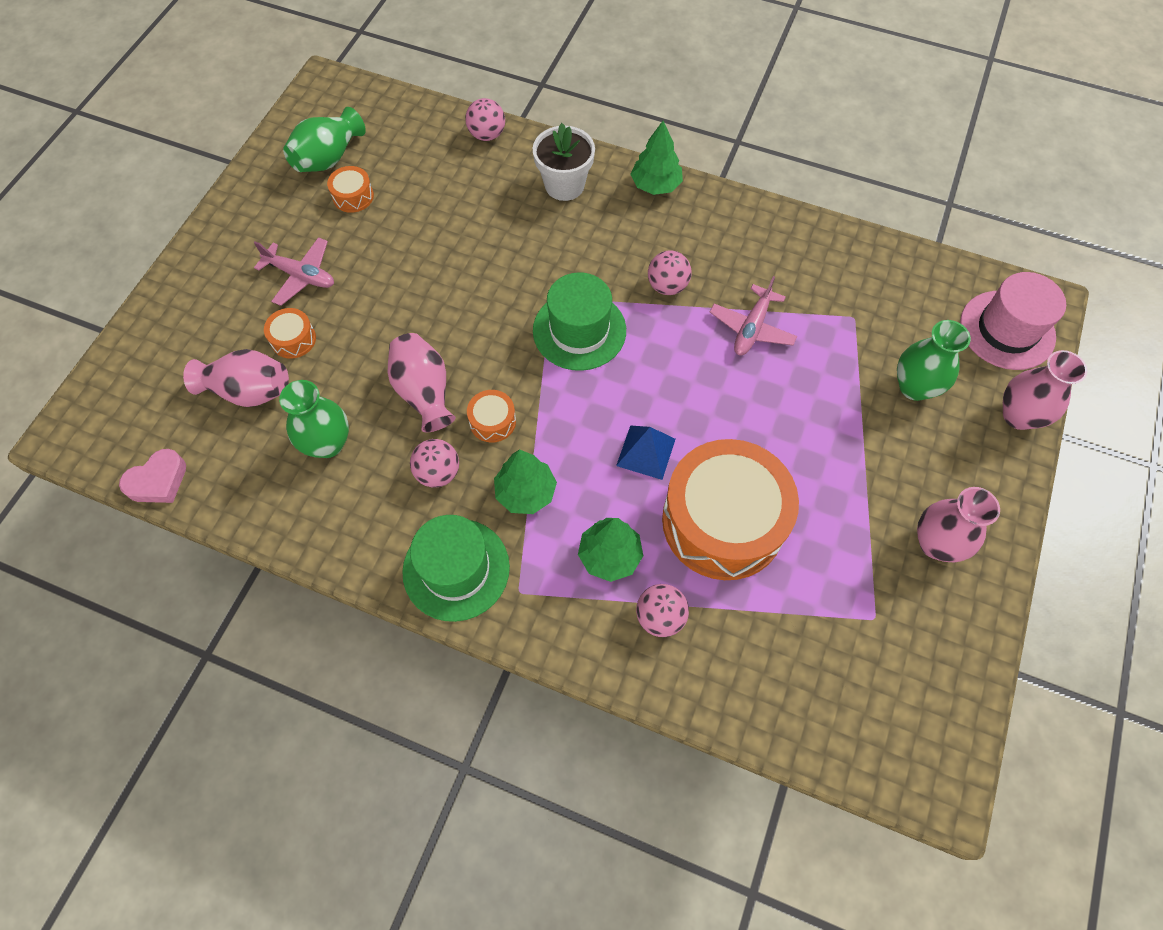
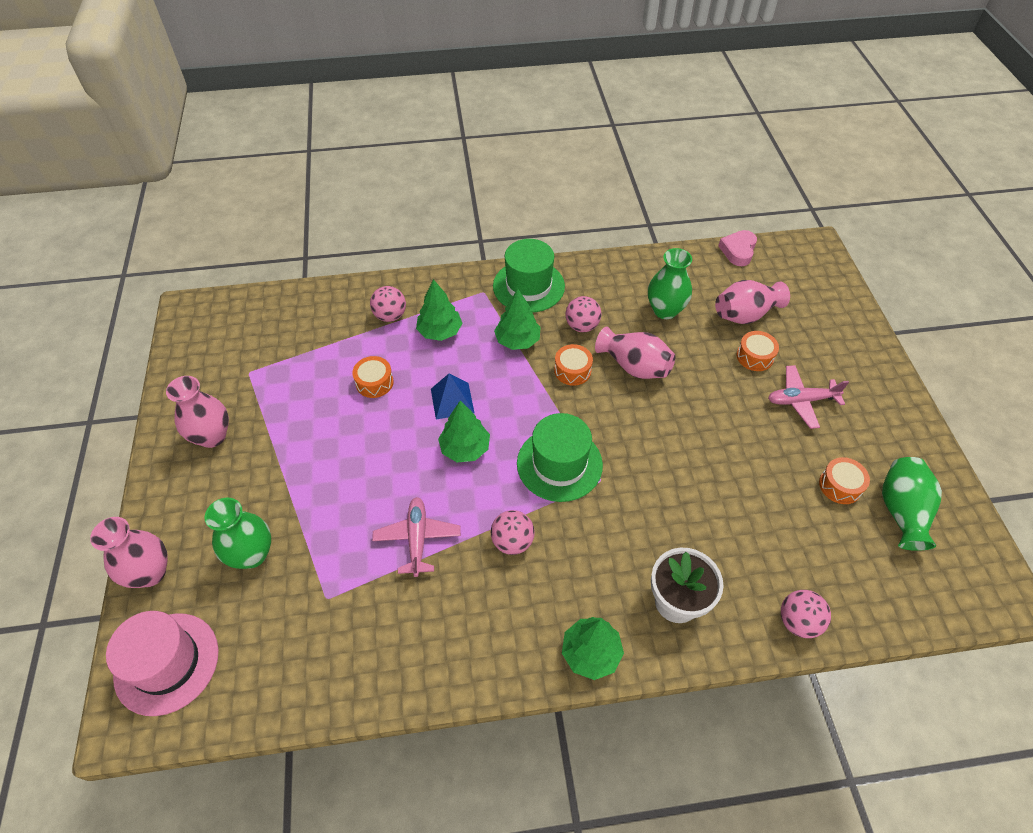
camera: 150 degrees right, 10 degrees down
orange drum [662,439,799,580] -> orange drum [352,356,394,398], size x0.40
none -> green tree [438,401,490,462]

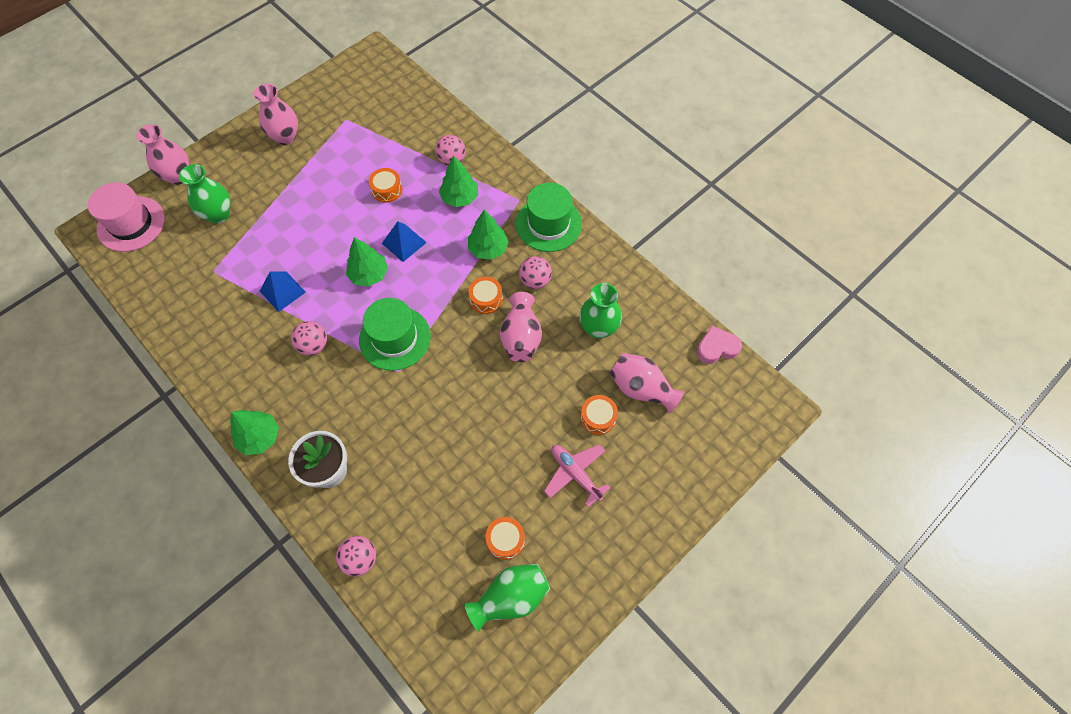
camera: 55 degrees right, 10 degrees up
pink plane [372,497,461,577] -> blue pyramid [260,271,306,312]

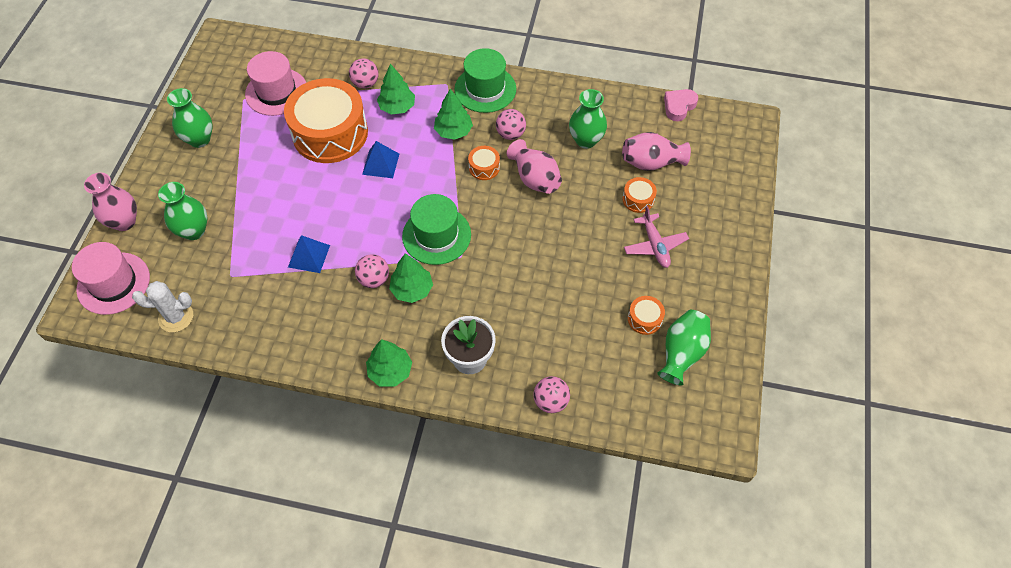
camera: 35 degrees left, 5 degrees down
pink vase [254,84,298,145] -> green vase [167,88,213,148]
green tree [346,237,388,287] -> green tree moved to [389,253,433,303]
orange drum [369,168,402,203] -> orange drum [284,78,368,163], size x2.49
pink plane [544,444,611,507] -> pink plane turned 120 degrees counterclockwise [624,206,689,268]
none -> white cactus [132,281,193,332]
none -> pink hat [245,51,306,116]

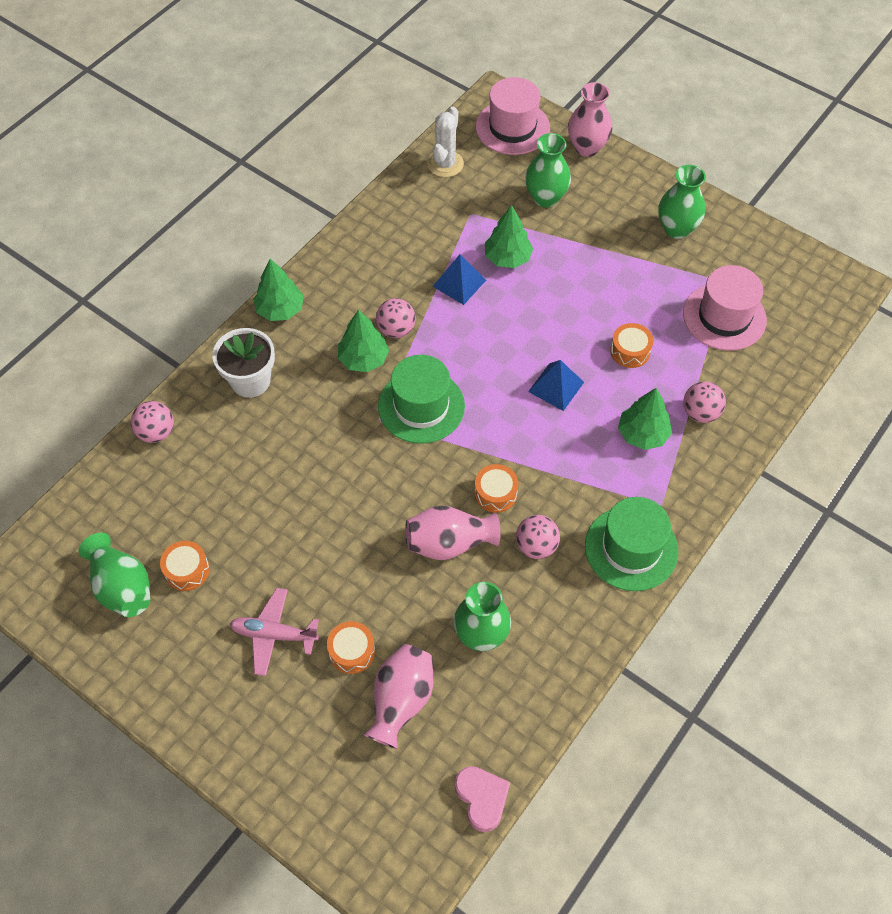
camera: 115 degrees right, 0 degrees up
orange drum [284,78,368,163] -> orange drum [610,323,653,368], size x0.40
green tree [434,89,473,140] -> green tree moved to [485,205,533,268]

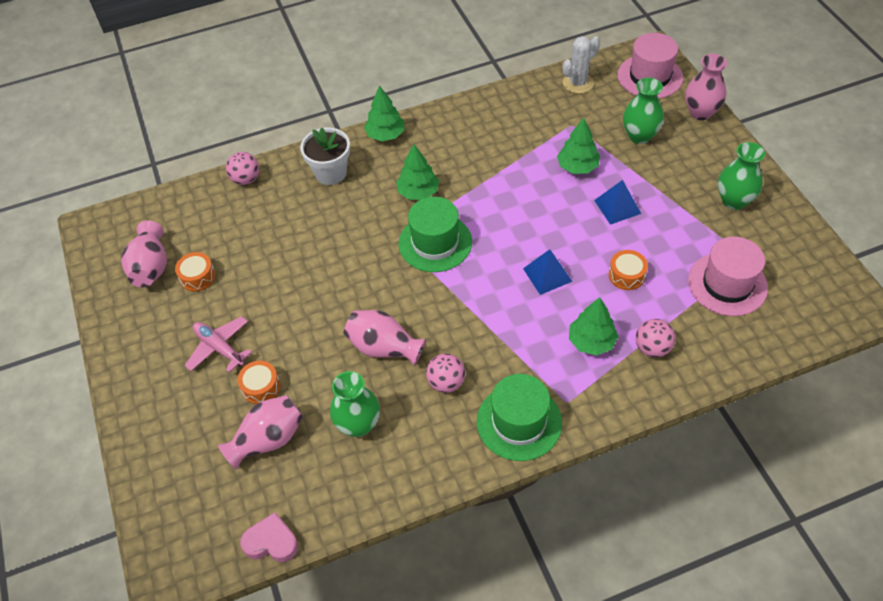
camera: 35 degrees right, 5 degrees down
green vase [78,532,150,617] -> pink vase [121,220,167,287]
pink ball [376,298,416,338] -> none
blue pyramid [432,255,486,305] -> blue pyramid moved to [594,180,641,225]
pink heart [455,766,510,832] -> pink heart turned 90 degrees counterclockwise [240,512,298,562]
orange drum [475,464,518,513] -> none

